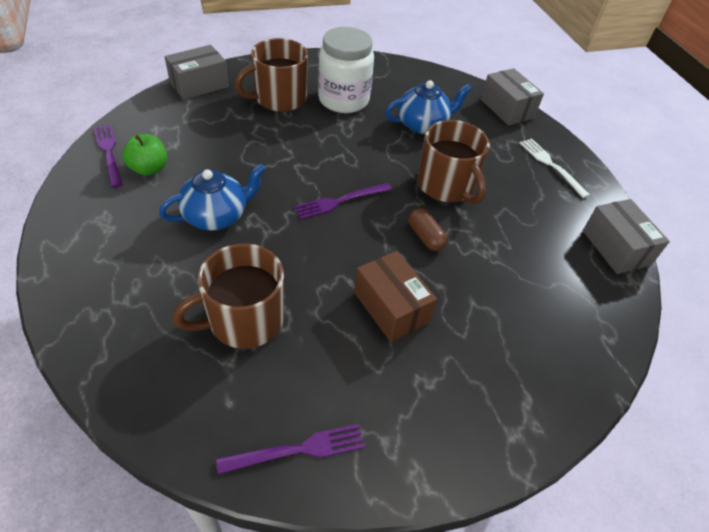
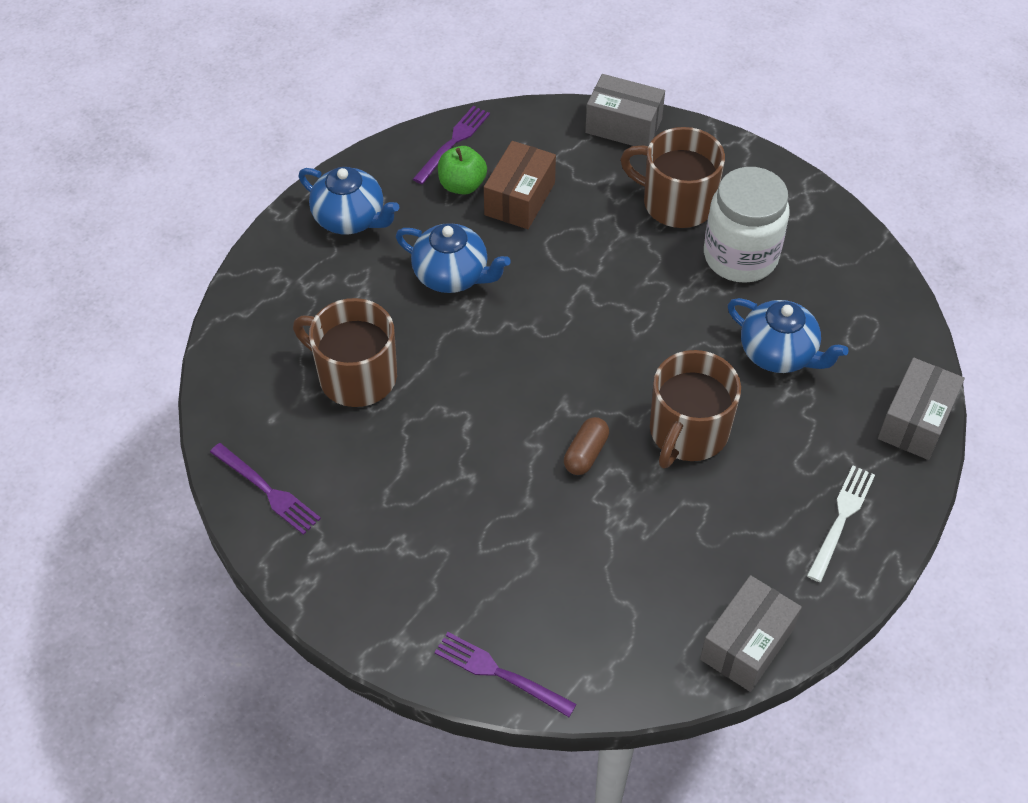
camera: 60 degrees right, 5 degrees up
purple fork [294,183,392,219] -> purple fork moved to [434,632,577,717]
brown box [354,251,437,342] -> brown box moved to [484,141,556,229]
none -> blue teapot [299,167,399,234]

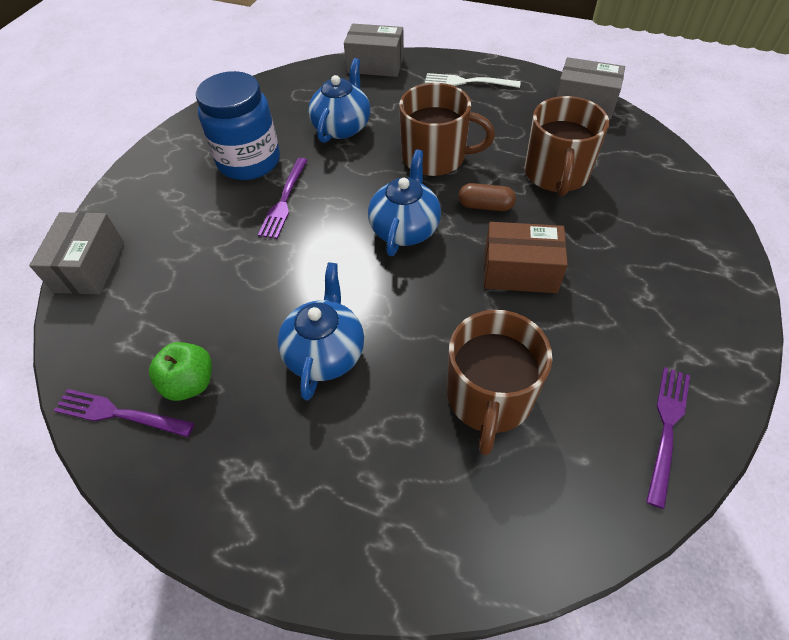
camera: 105 degrees left, 0 degrees up
blue teapot [299,167,399,234] -> blue teapot moved to [368,149,441,256]
purple fork [434,632,577,717] -> purple fork moved to [258,158,308,239]
brown box [484,141,556,229] -> brown box moved to [484,222,568,293]
brown mug [620,127,725,228] -> brown mug moved to [524,96,609,196]
white jar [704,167,790,283] -> blue jar [196,71,280,180]

